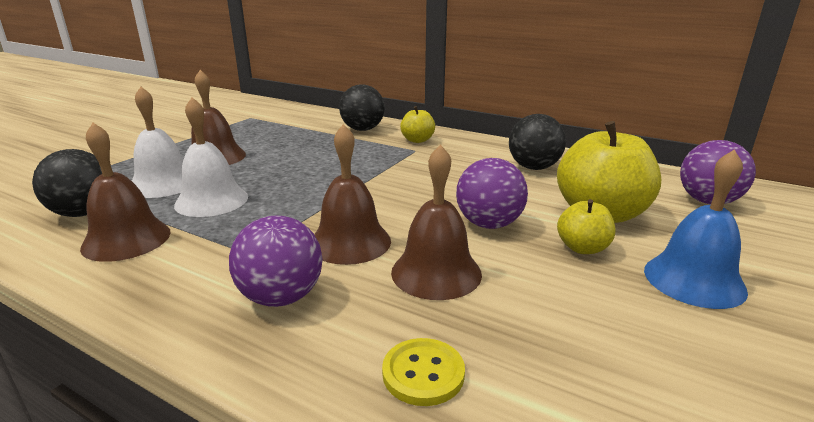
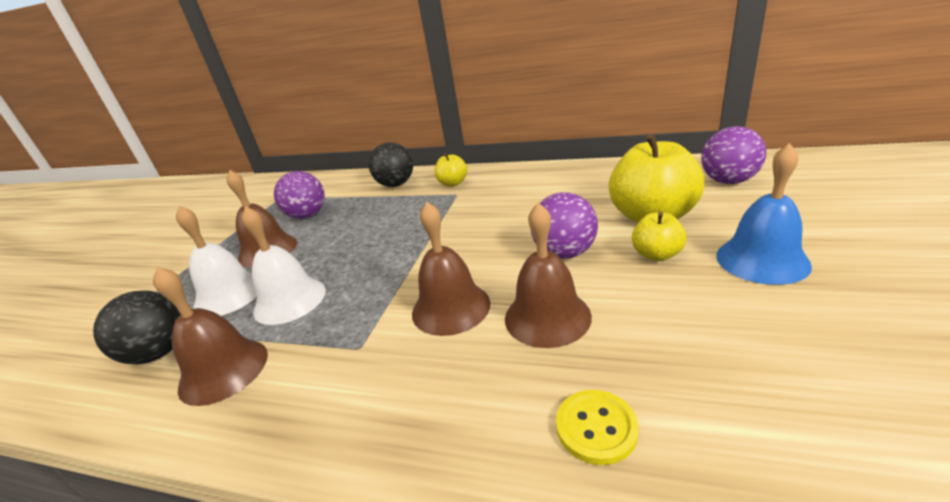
camera: 10 degrees left, 5 degrees up
purple ball [229,215,322,307] -> purple ball moved to [274,171,325,219]
black ball [509,114,566,170] -> none

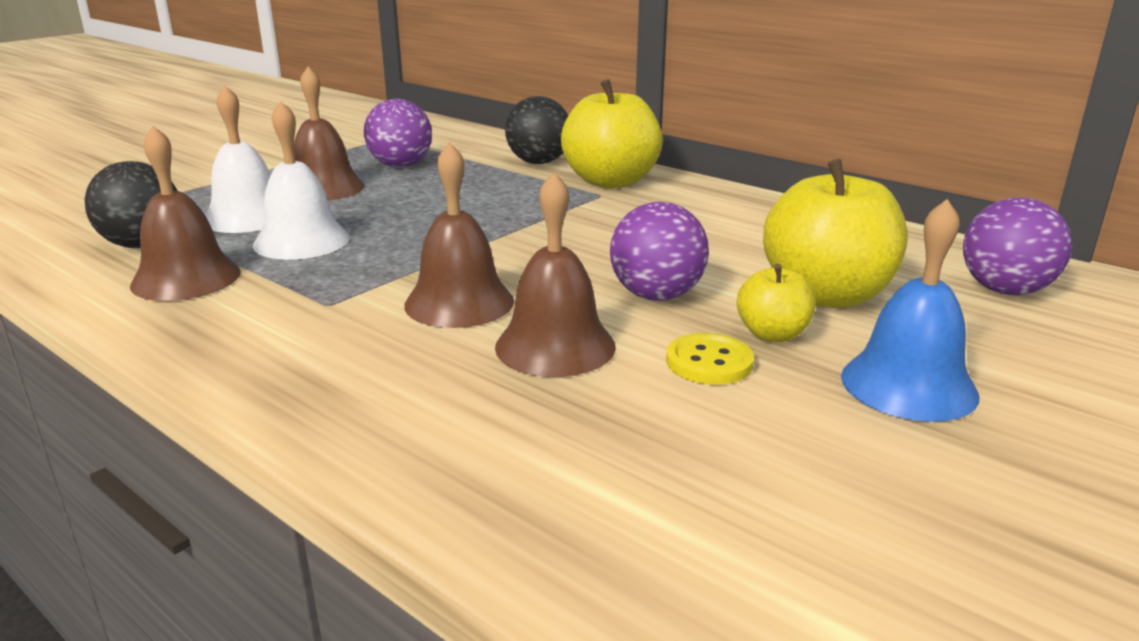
camera: 20 degrees right, 5 degrees down
yellow apple [435,153,467,187] -> yellow apple [561,79,663,188], size x1.95
yellow button [556,390,639,465] -> yellow button moved to [666,333,754,385]

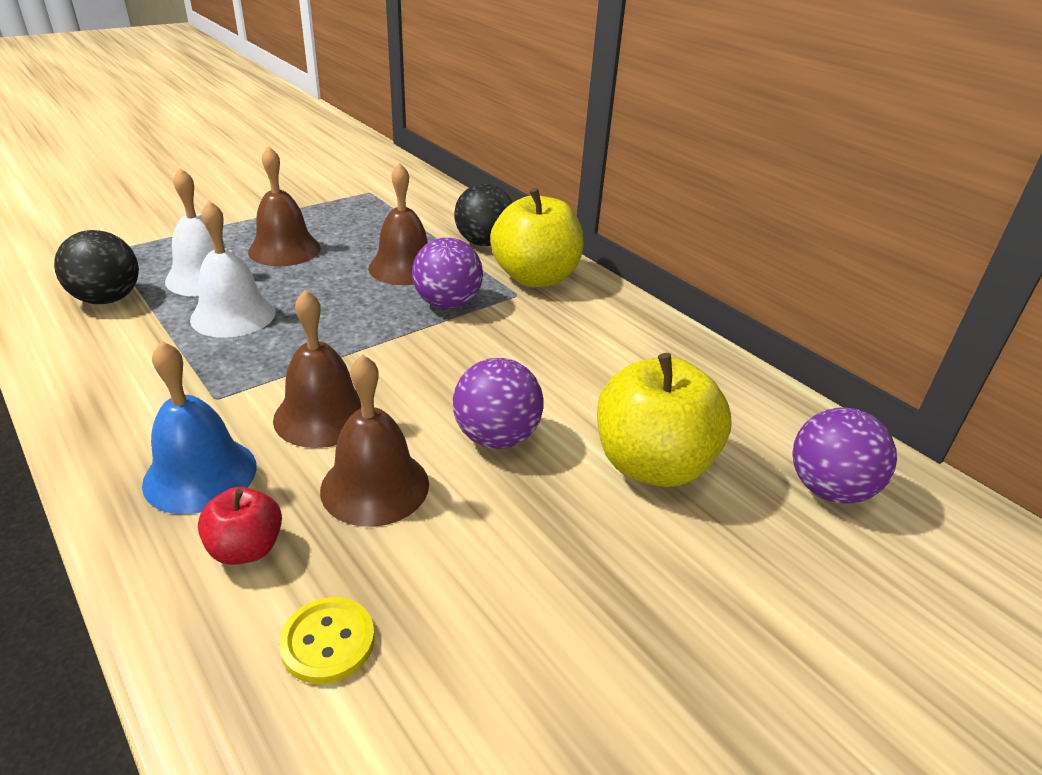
camera: 10 degrees right, 10 degrees up
brown bell [130,126,241,301] -> brown bell moved to [368,163,428,285]
purple ball [364,99,432,167] -> purple ball moved to [412,237,483,309]
yellow button [666,333,754,385] -> yellow button moved to [279,597,375,684]
yellow apple [737,264,816,342] -> none
blue bell [841,199,979,422] -> blue bell moved to [142,341,256,514]
none -> red apple [198,487,282,565]

